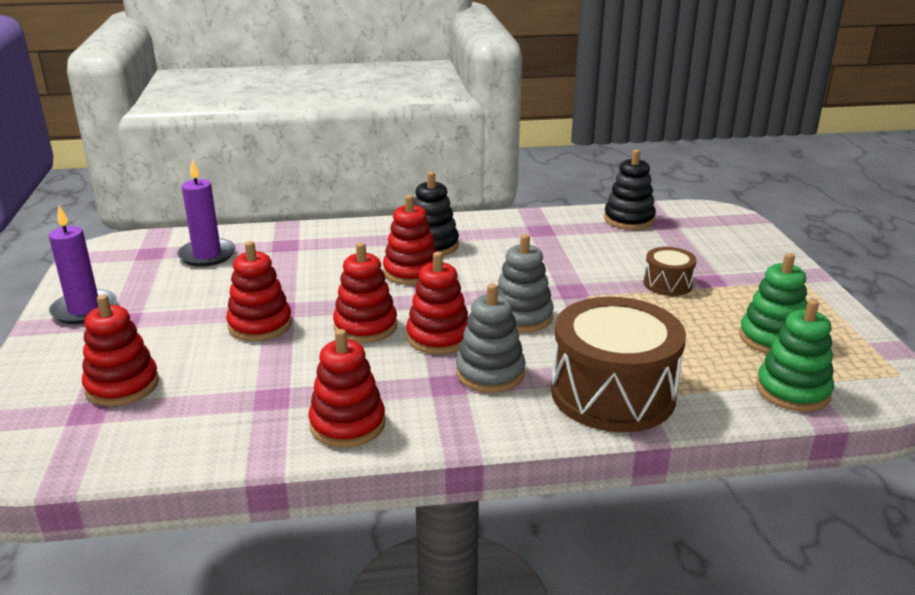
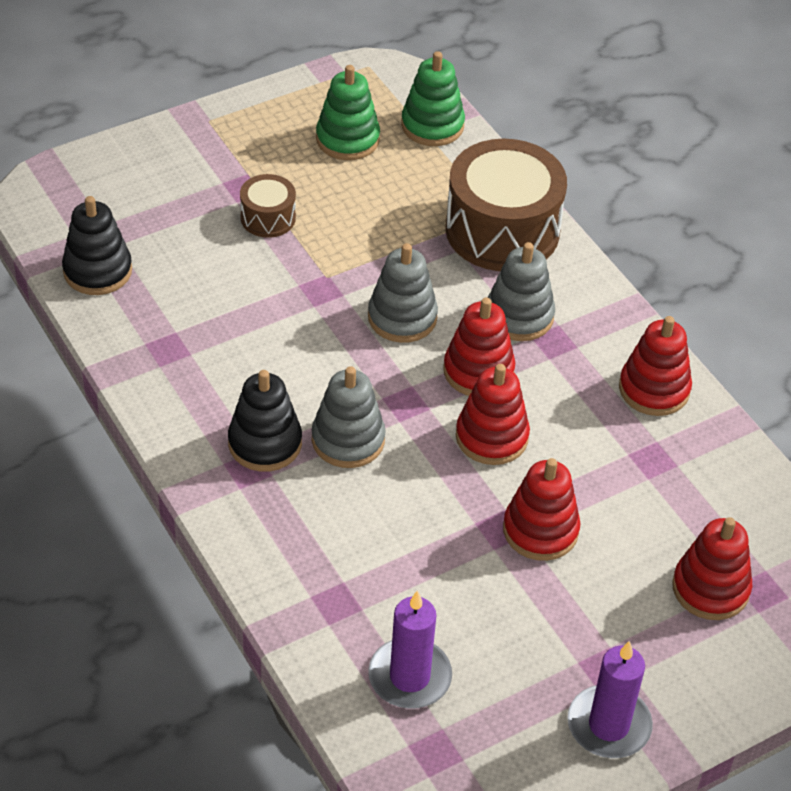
camera: 115 degrees left, 20 degrees up
red stacking toy [383,195,437,285] -> grey stacking toy [312,366,386,468]

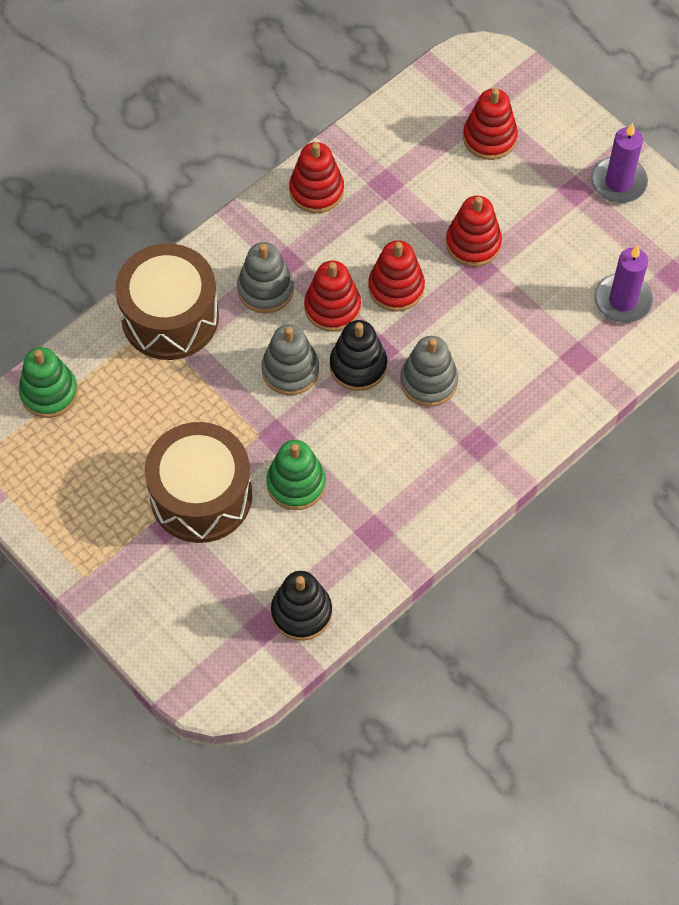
camera: 100 degrees left, 15 degrees up
black stacking toy [228,370,302,472] -> black stacking toy moved to [330,320,387,391]
brown drum [240,174,296,238] -> brown drum [145,422,252,543], size x2.08
green stacking toy [316,65,380,160] -> green stacking toy moved to [266,440,326,510]

